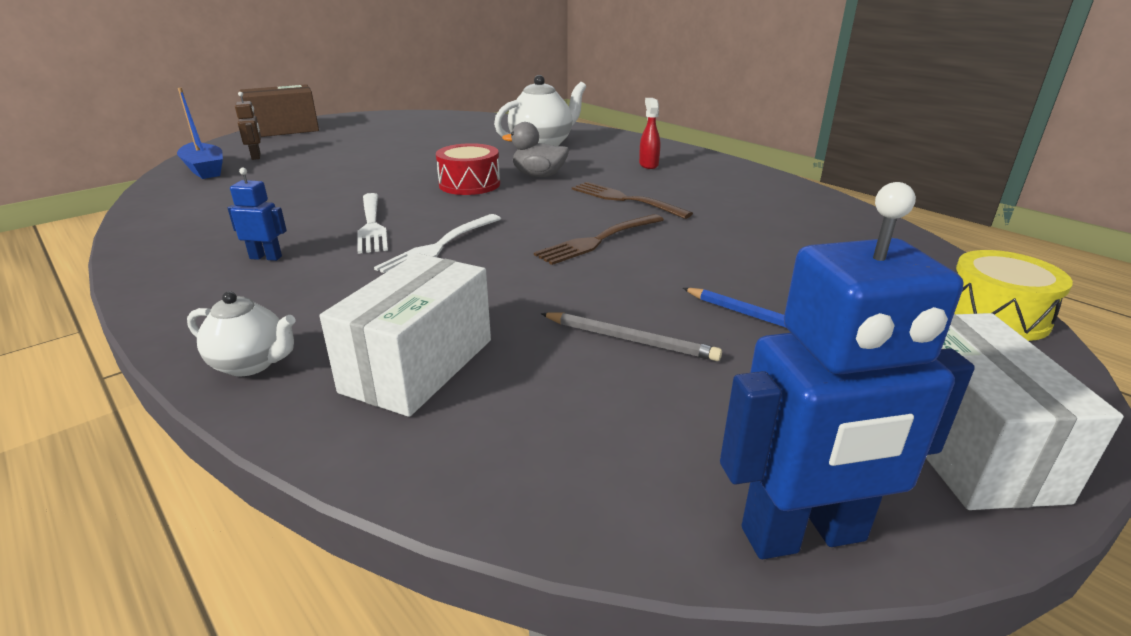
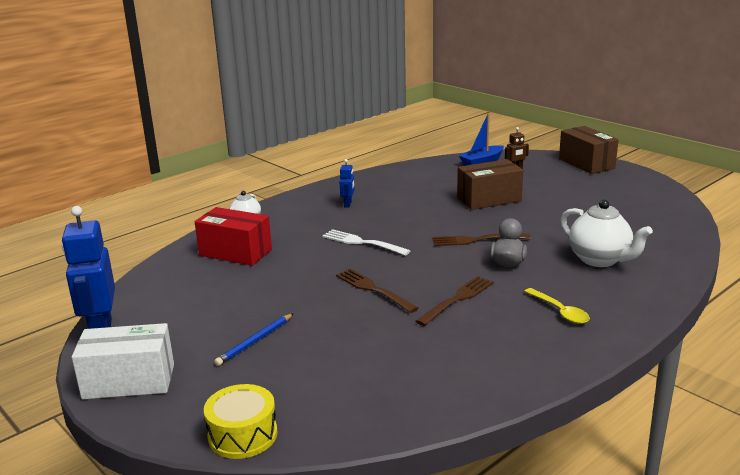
camera: 90 degrees right, 5 degrees down
white box [320,253,491,417] -> red box [195,207,272,266]
white fork [357,193,388,254] -> none
red drum [436,143,500,195] -> brown fork [433,233,531,246]
grey pencil [541,312,722,361] -> none
red spray bottle [639,98,660,169] -> yellow spoon [524,288,590,324]
none -> brown box [457,159,523,210]

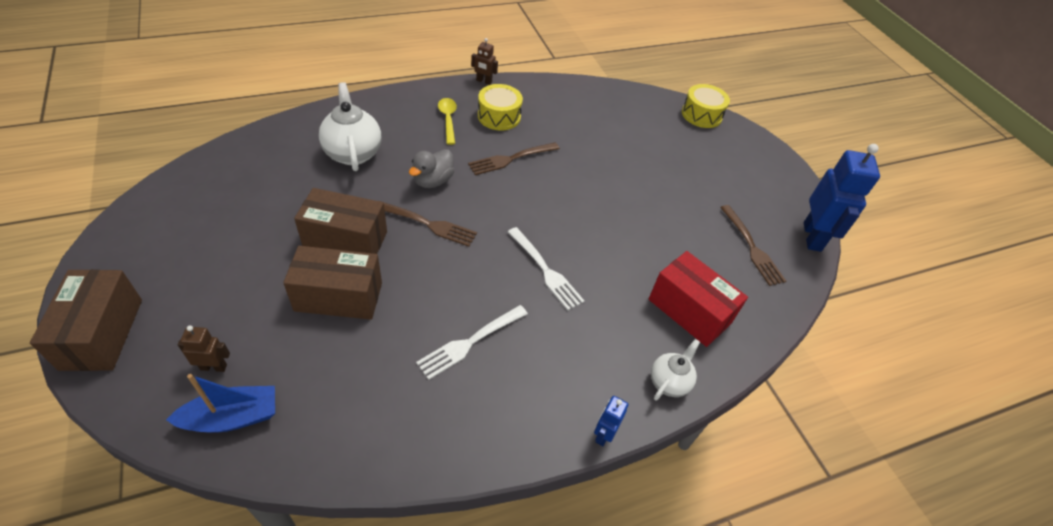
camera: 165 degrees left, 25 degrees up
white box [72,323,174,399] -> none
blue pencil [214,313,294,366] -> none
brown fork [336,269,418,313] -> brown fork moved to [720,205,786,286]
blue robot [340,159,355,208] -> blue robot moved to [594,396,629,446]
none -> brown box [294,188,387,254]
none -> white fork [416,305,528,380]
none -> brown robot [471,38,498,85]
none -> yellow drum [478,84,523,131]

